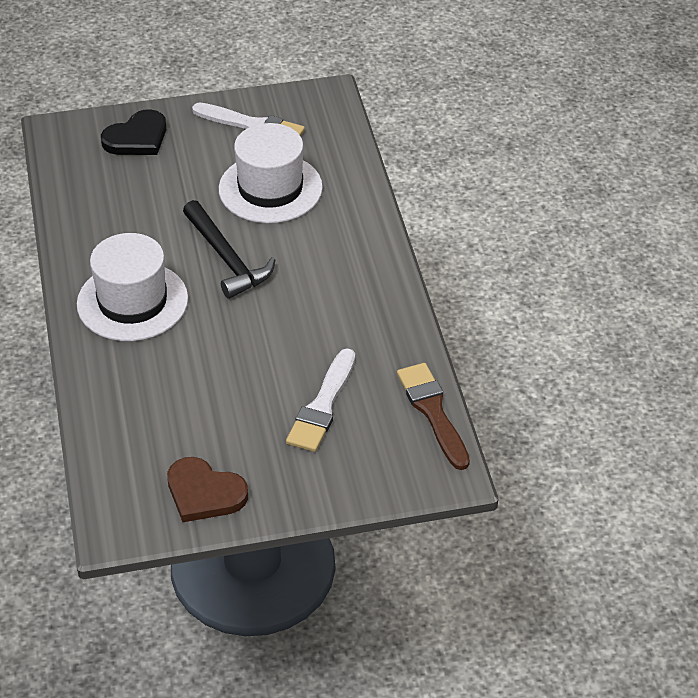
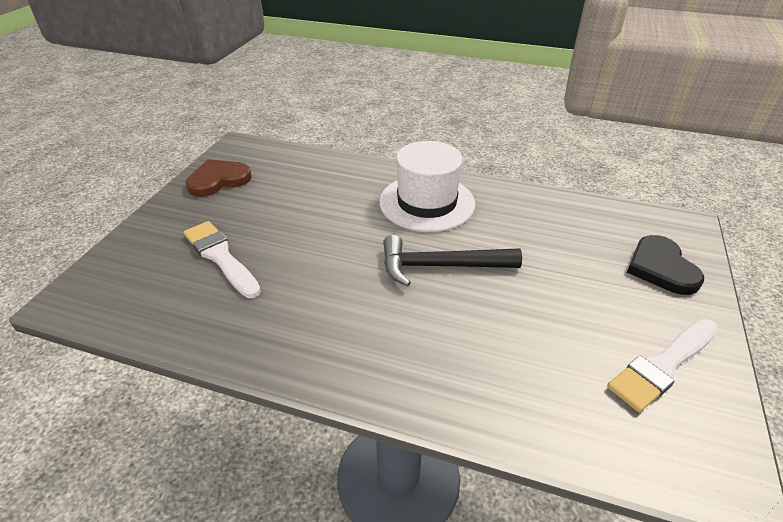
camera: 120 degrees right, 5 degrees down
white hat [219,123,323,224] -> none
brown brush [397,363,470,470] -> none

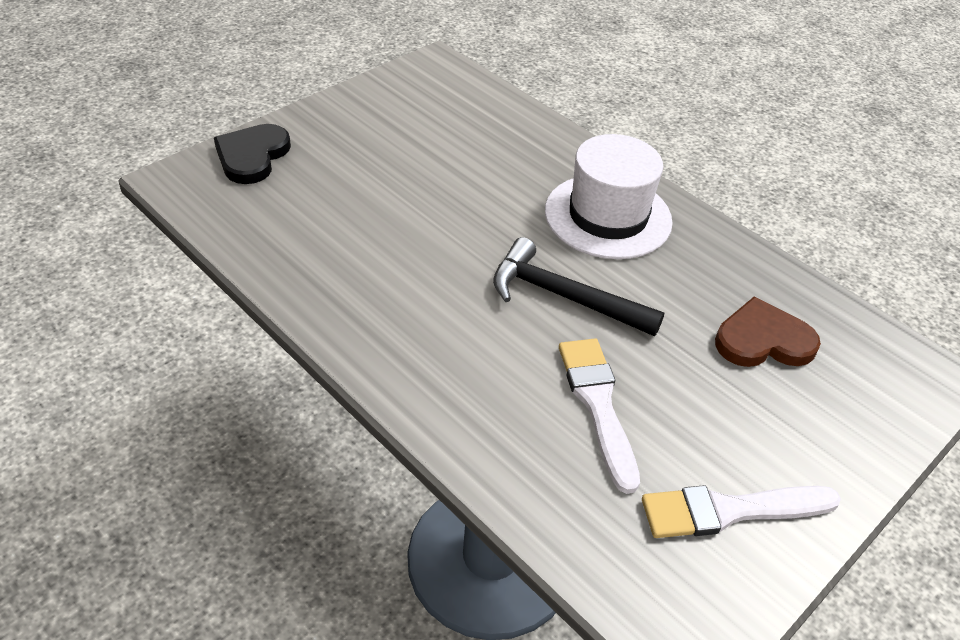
camera: 25 degrees right, 5 degrees up
white brush [184,221,261,298] -> white brush moved to [559,339,640,494]
brown heart [185,159,252,197] -> brown heart moved to [715,297,821,367]
black heart [627,235,704,295] -> black heart moved to [214,124,291,184]

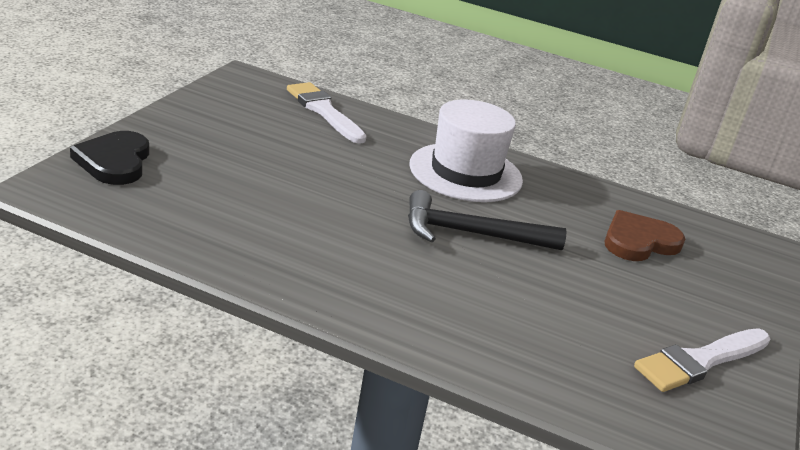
camera: 25 degrees left, 15 degrees down
white brush [559,339,640,494] -> white brush moved to [287,82,366,144]

